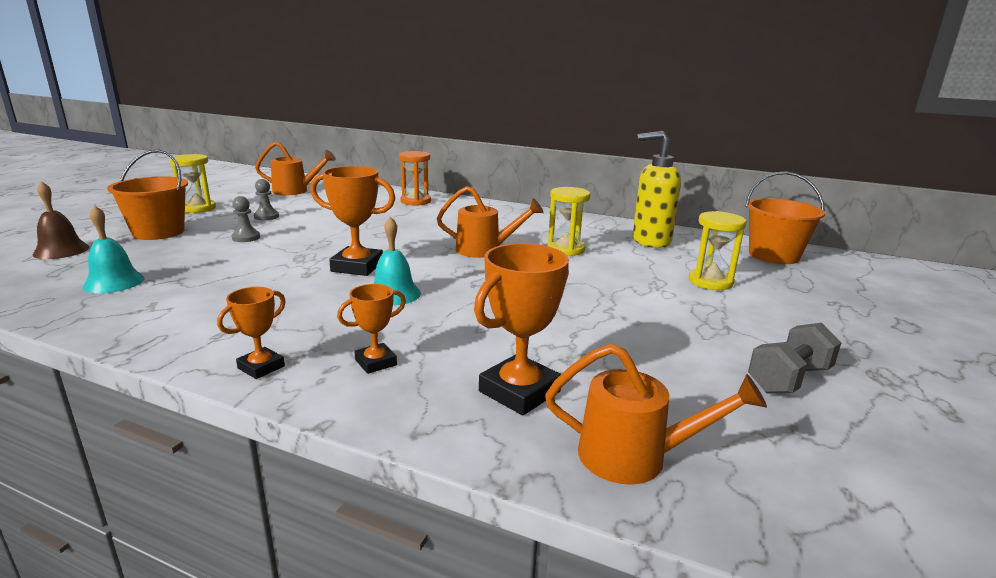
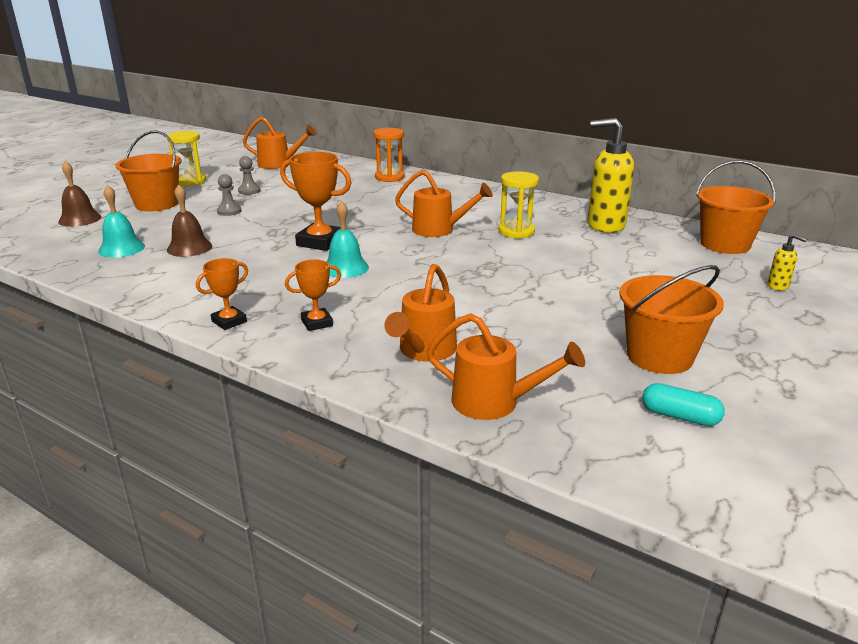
camera: 10 degrees right, 5 degrees up
orange trophy [474,243,569,415] -> orange watering can [384,264,457,362]
yellow hourglass [689,211,747,290] -> none
grey dumbbell [748,323,841,394] -> orange bucket [619,265,724,374]
none -> brown bell [167,184,212,257]
none -> turquoise capsule [642,383,725,426]
none -> yellow soap dispenser [767,234,807,291]

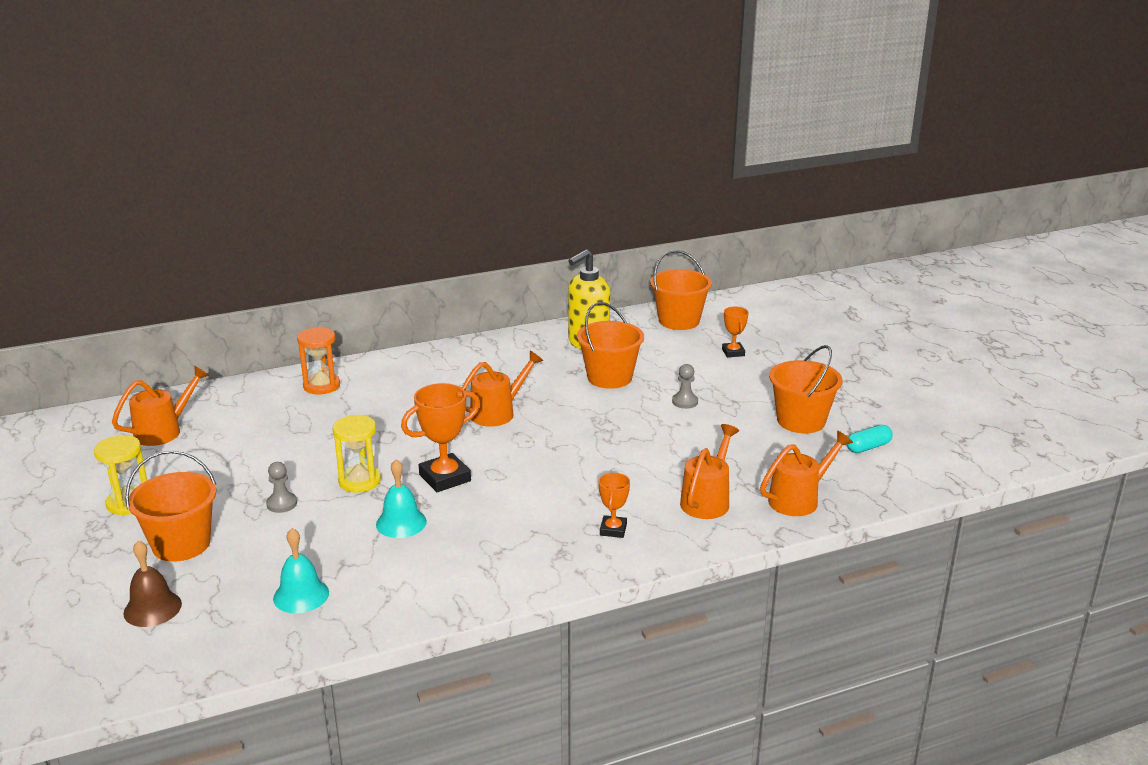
camera: 55 degrees left, 0 degrees up
brown bell [167,184,212,257] -> none
orange trophy [196,258,248,330] -> orange trophy moved to [722,306,749,357]
grey pawn [238,156,261,195] -> grey pawn moved to [672,364,698,409]
turquoise bell [327,201,369,278] -> turquoise bell moved to [376,459,427,538]
orange watering can [384,264,457,362] -> orange watering can turned 120 degrees counterclockwise [680,424,739,519]
yellow hourglass [498,171,539,239] -> yellow hourglass moved to [332,414,381,492]
yellow soap dispenser [767,234,807,291] -> none
none -> orange bucket [577,302,644,389]

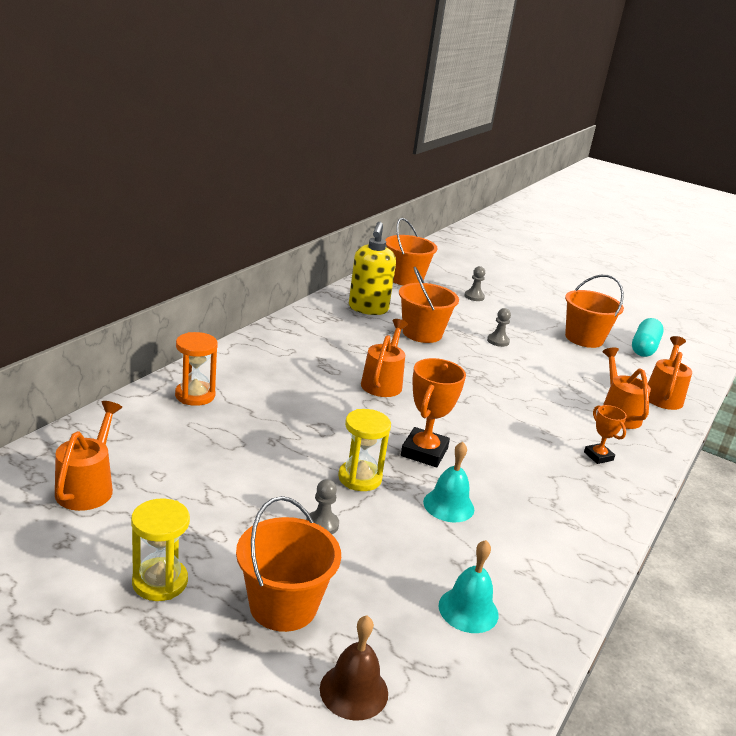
camera: 40 degrees left, 0 degrees up
orange trophy [722,306,749,357] -> grey pawn [465,266,485,301]
turquoise capsule [847,425,893,453] -> turquoise capsule [632,318,664,357], size x1.56

